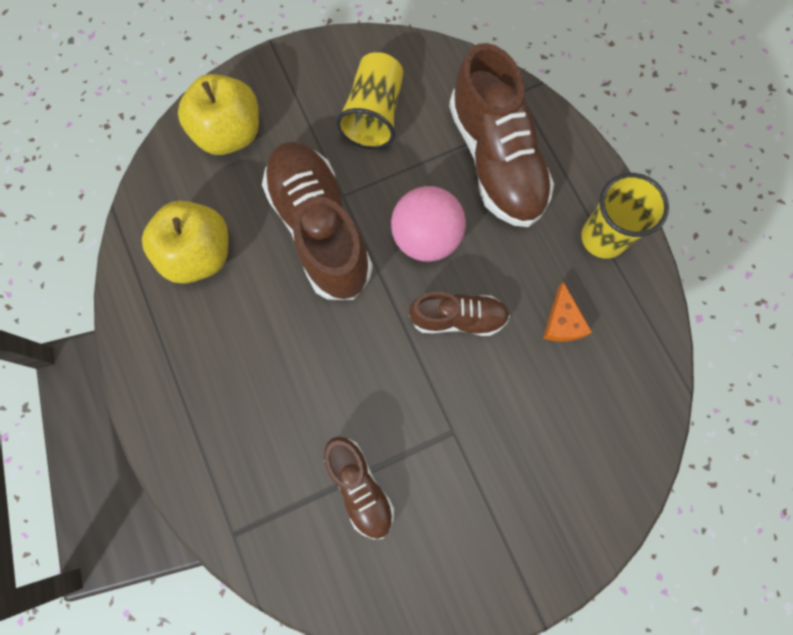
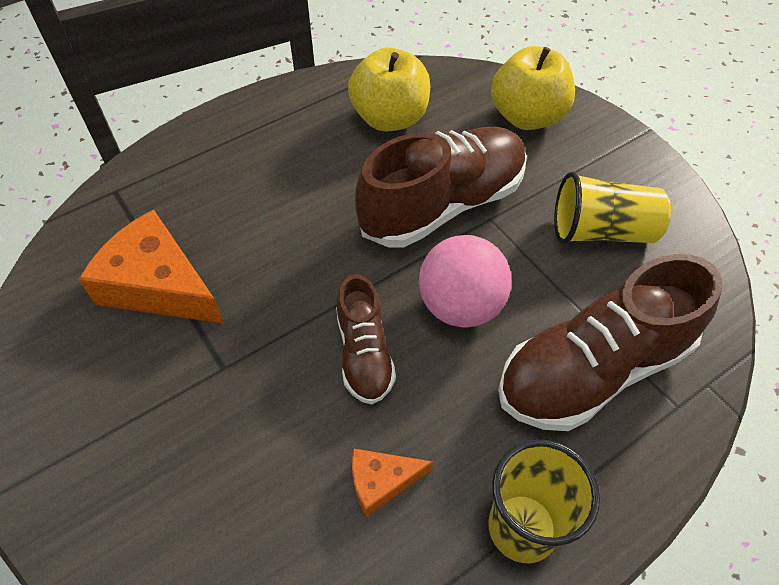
camera: 80 degrees right, 20 degrees down
brown shoe [324,437,394,539] -> orange cheese [78,210,224,324]

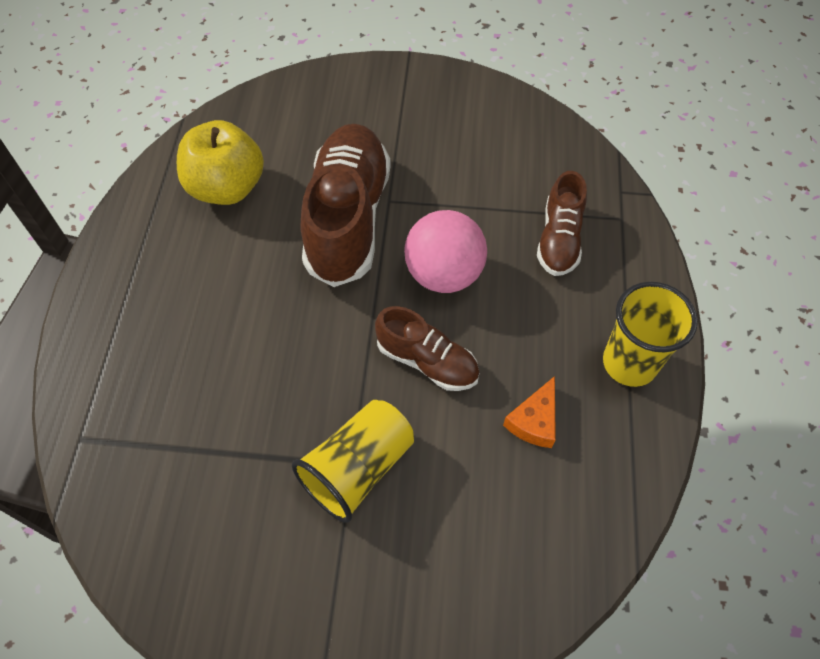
camera: 50 degrees left, 5 degrees up
orange cheese [78,210,224,324] -> none
yellow apple [491,46,575,130] -> none
brown shoe [498,254,723,431] -> brown shoe [537,171,587,276], size x0.55
yellow cup [554,171,671,244] -> yellow cup moved to [292,400,414,523]

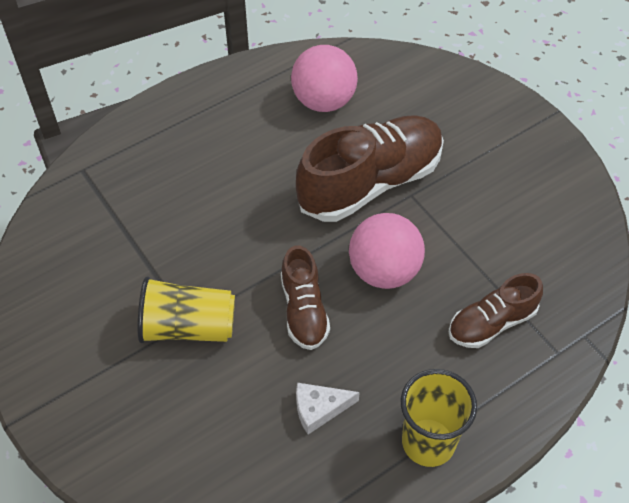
camera: 50 degrees right, 5 degrees down
yellow apple [177,120,264,205] -> pink ball [291,45,358,112]
orange cheese [503,376,556,448] -> white cheese [296,383,360,435]

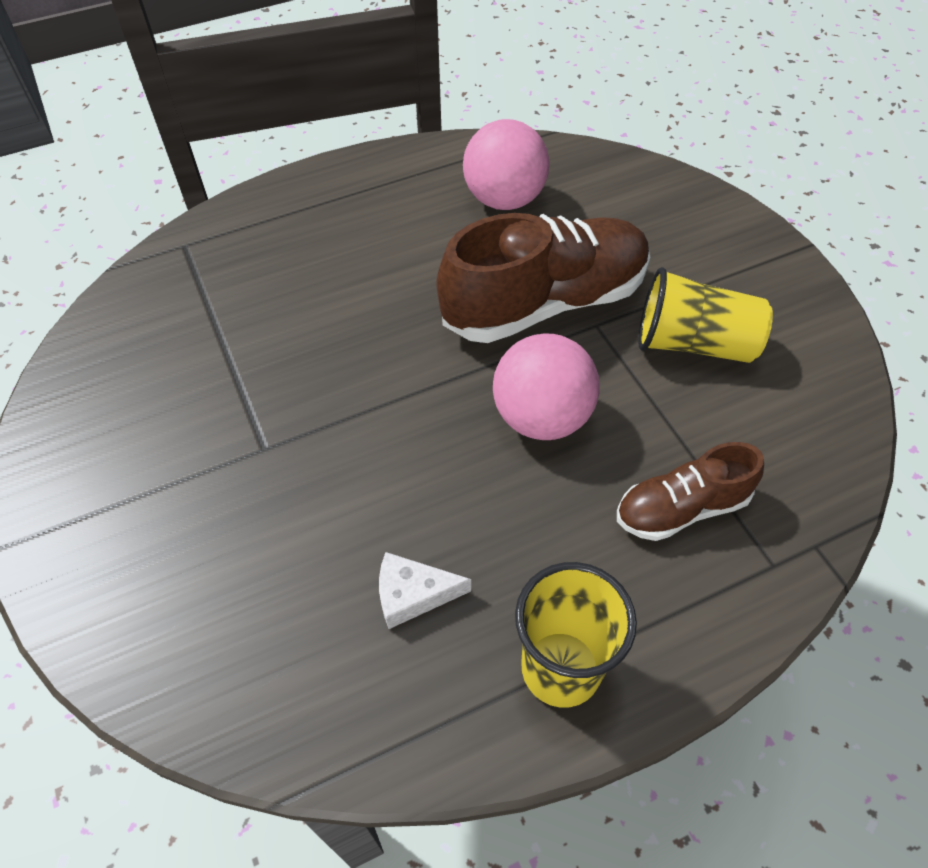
camera: 10 degrees right, 0 degrees up
yellow cup [138,276,235,343] -> yellow cup moved to [638,267,773,363]
brown shoe [281,245,330,350] -> none

